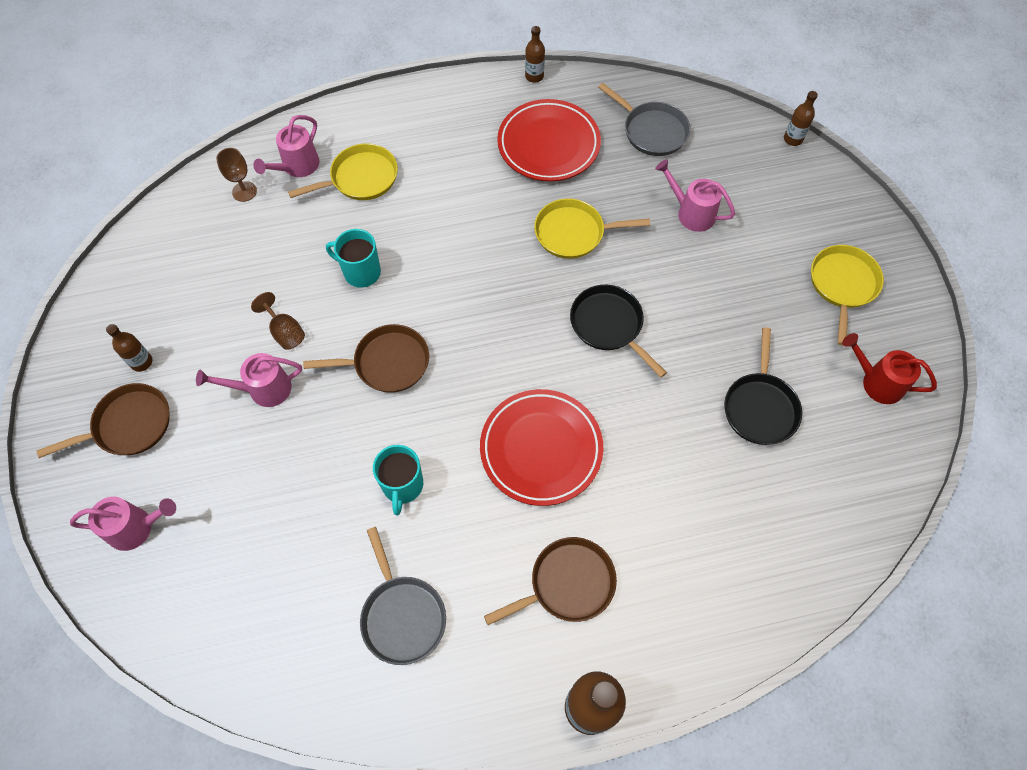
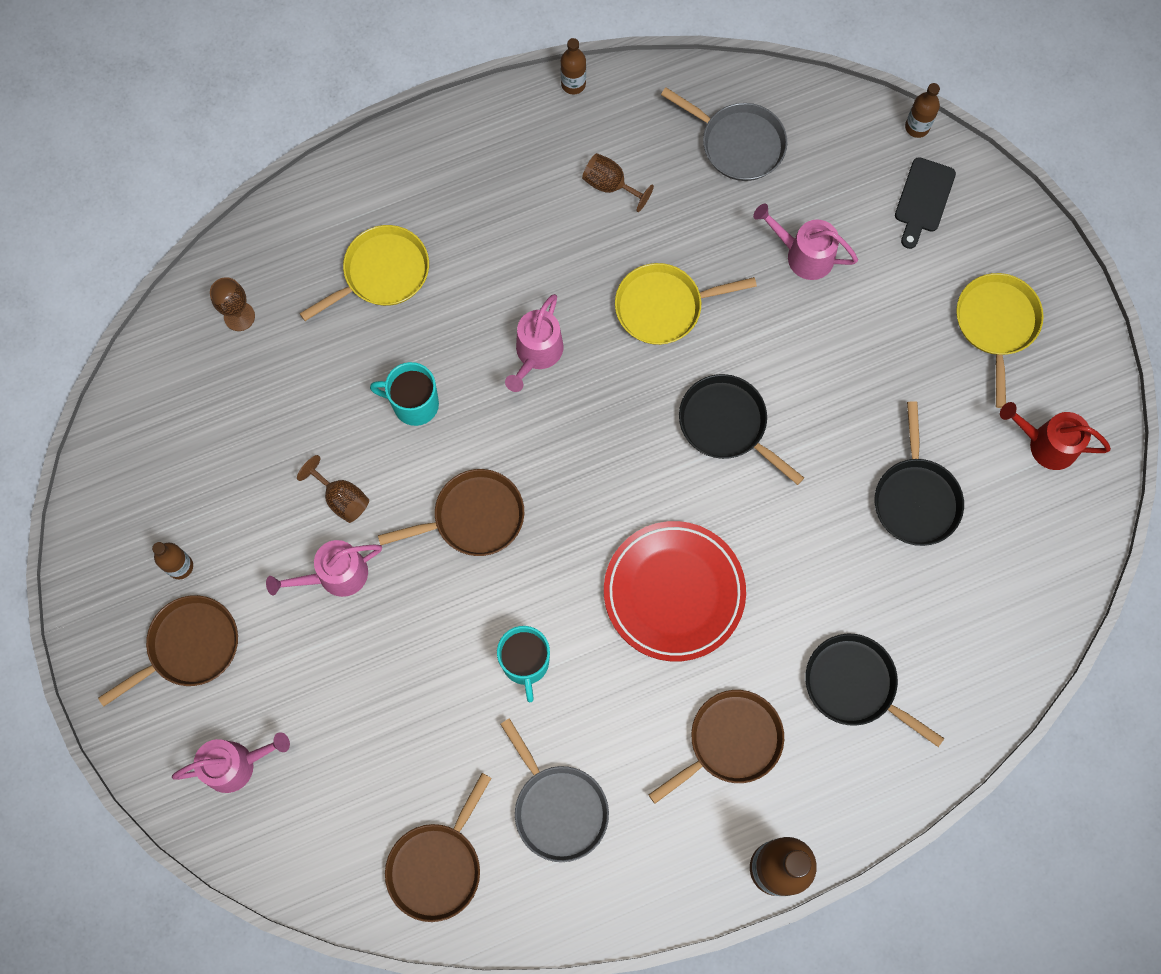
camera: 10 degrees left, 10 degrees up
pink watering can [253,115,319,177] -> pink watering can moved to [505,294,564,392]
red plate [497,99,601,181] -> brown goblet [582,153,654,212]
none -> brown pan [385,773,491,922]
none -> black pan [805,634,944,747]
none -> black cutting board [895,157,956,249]

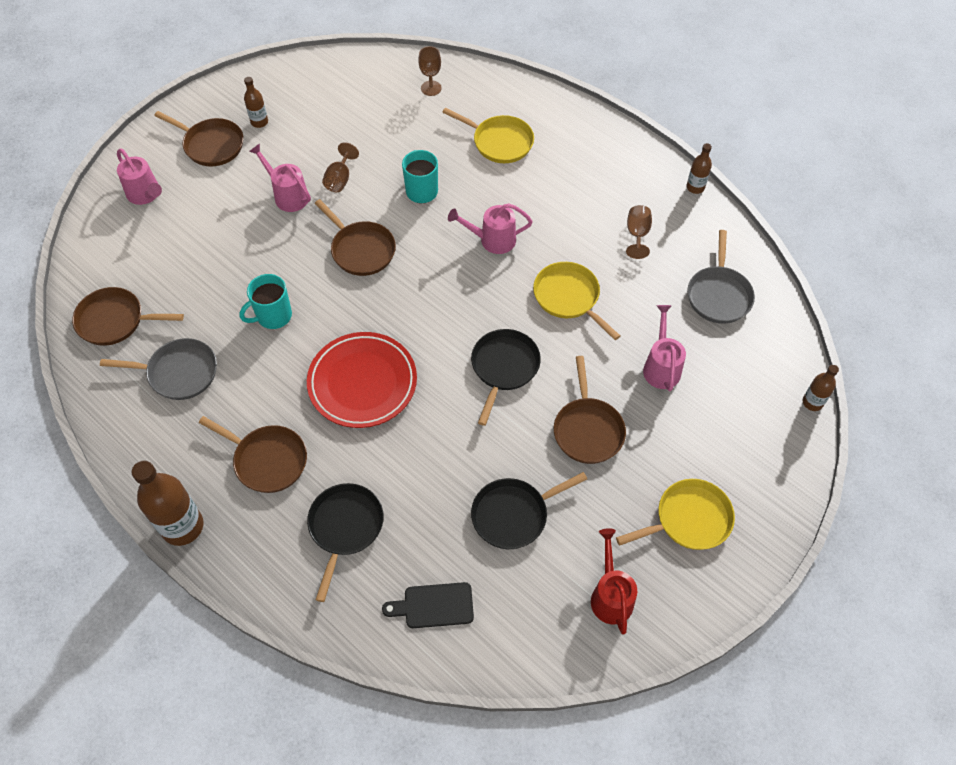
camera: 65 degrees right, 15 degrees down
grey pan [500,718,609,862] -> grey pan turned 120 degrees counterclockwise [100,338,217,400]
black cutting board [895,157,956,249] -> black cutting board moved to [382,582,474,628]
none -> brown pan [554,356,626,464]

